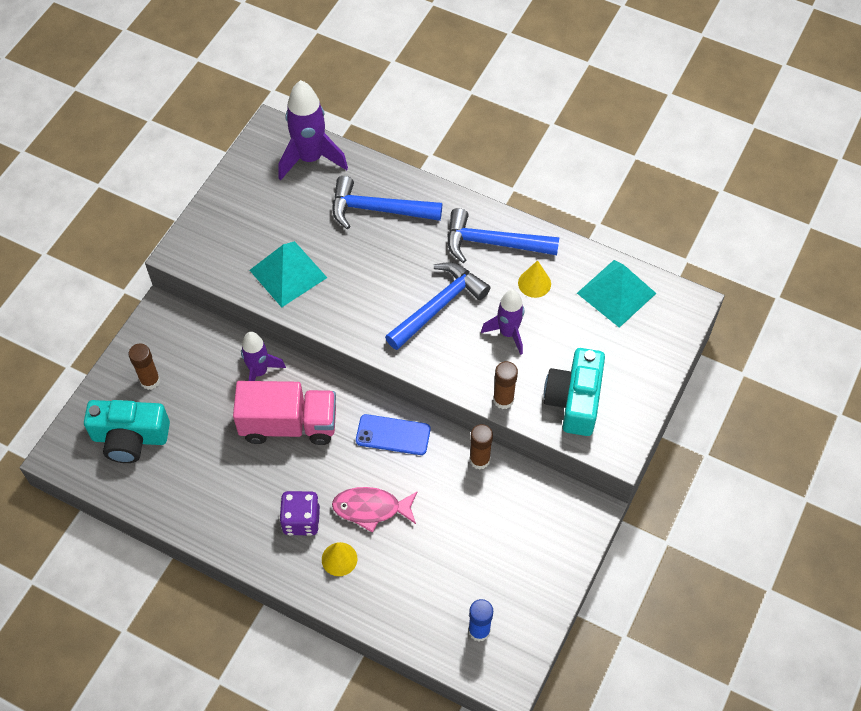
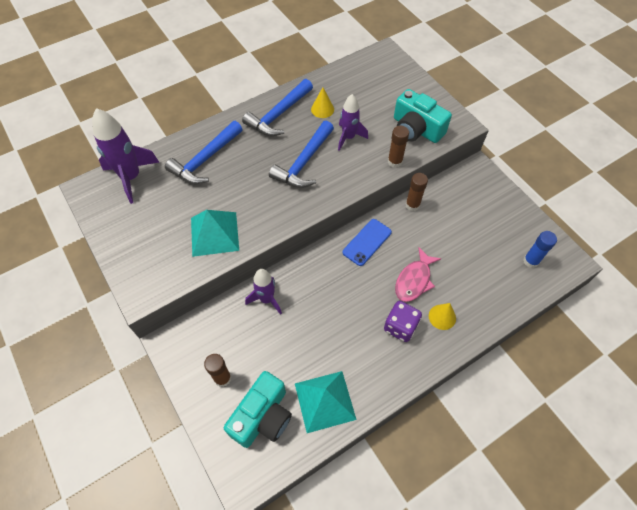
camera: 60 degrees left, 0 degrees up
pink truck [233,381,336,445] -> none
blue hammer [385,262,490,350] -> blue hammer turned 135 degrees counterclockwise [269,121,334,188]
turquoise pyramid [577,260,656,328] -> turquoise pyramid moved to [295,371,357,433]

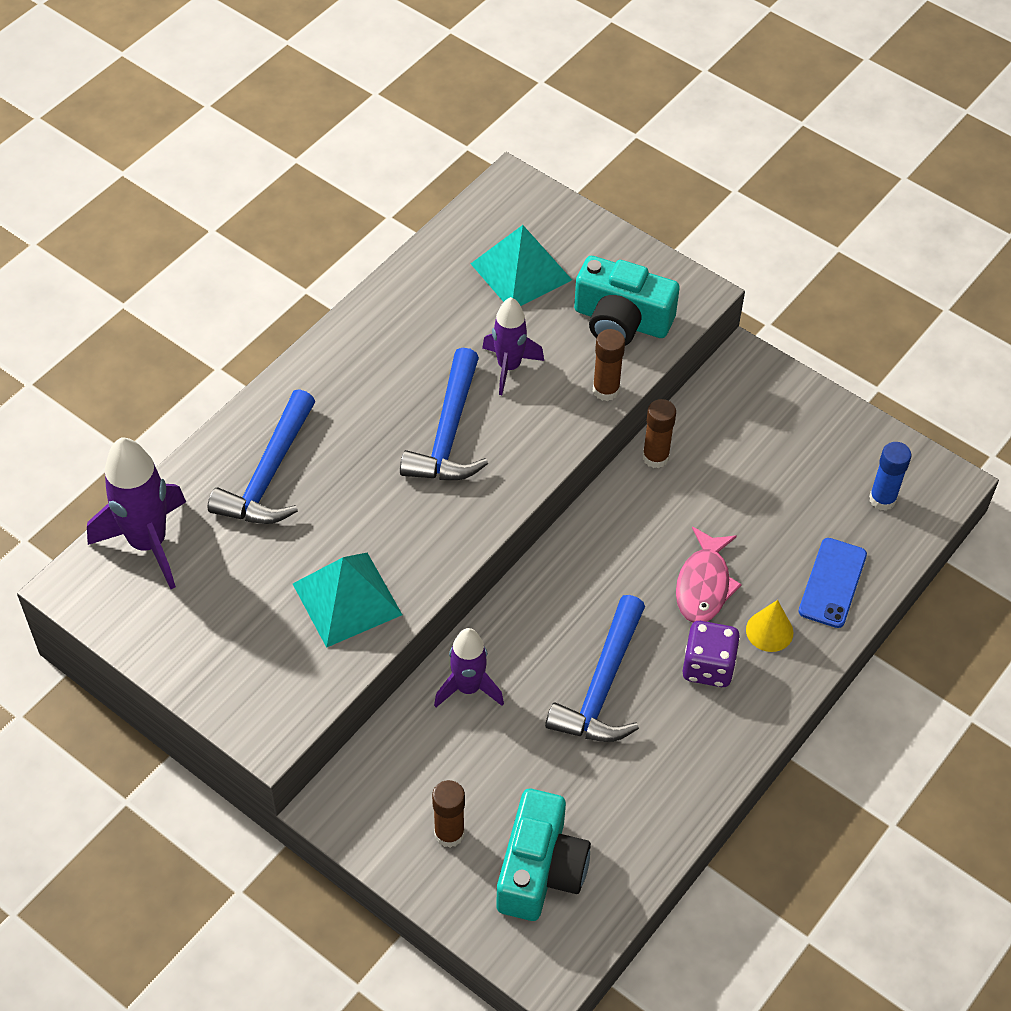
camera: 20 degrees left, 5 degrees down
blue hammer [242,79,313,136] -> blue hammer moved to [545,595,645,742]
turquoise pyramid [295,371,357,433] -> turquoise pyramid moved to [471,225,572,306]
yellow cone [311,87,334,118] -> none
blue phone [342,219,392,266] -> blue phone moved to [798,538,867,628]

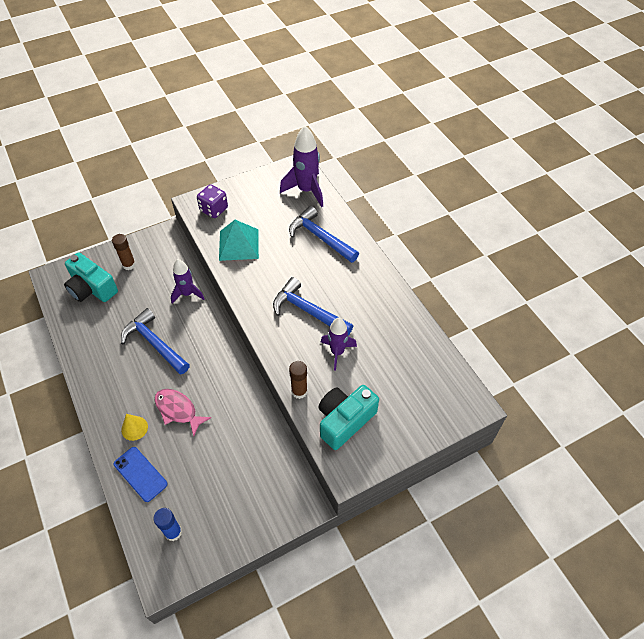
camera: 115 degrees right, 0 degrees up
turquoise pyramid [471,225,572,306] -> none
brown glue stick [643,399,676,468] -> none
purple dice [682,621,740,687] -> purple dice moved to [197,184,228,218]

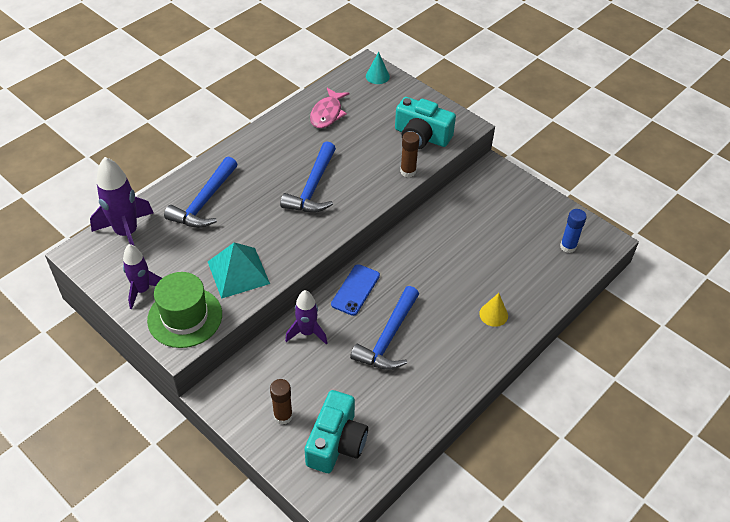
camera: 110 degrees left, 5 degrees down
blue phone [114,447,168,502] -> blue phone moved to [331,264,380,316]
pink fish [155,389,211,437] -> pink fish moved to [310,88,349,128]
purple dice [197,184,228,218] -> green hat [147,272,222,348]
purple rocket [321,317,357,371] -> purple rocket moved to [123,244,162,309]
none -> turquoise cone [366,52,390,84]

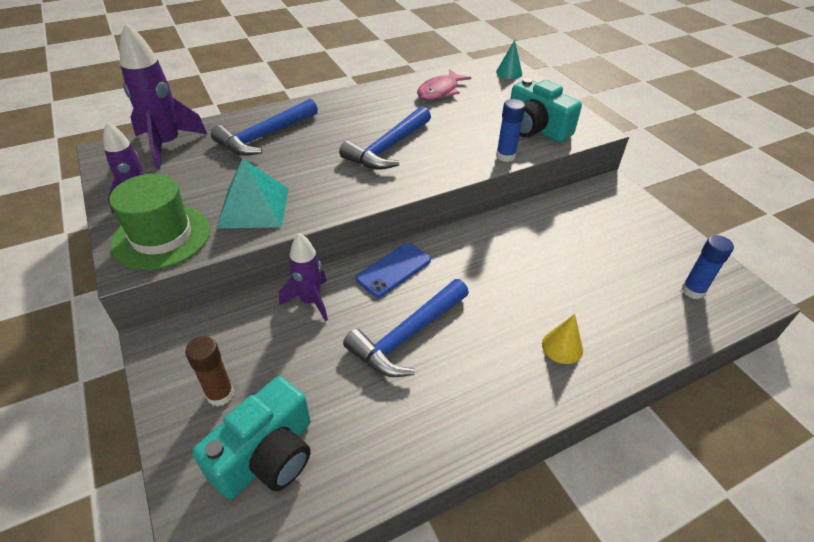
camera: 20 degrees right, 5 degrees down
brown glue stick [400,132,420,178] -> blue glue stick [496,99,525,162]

